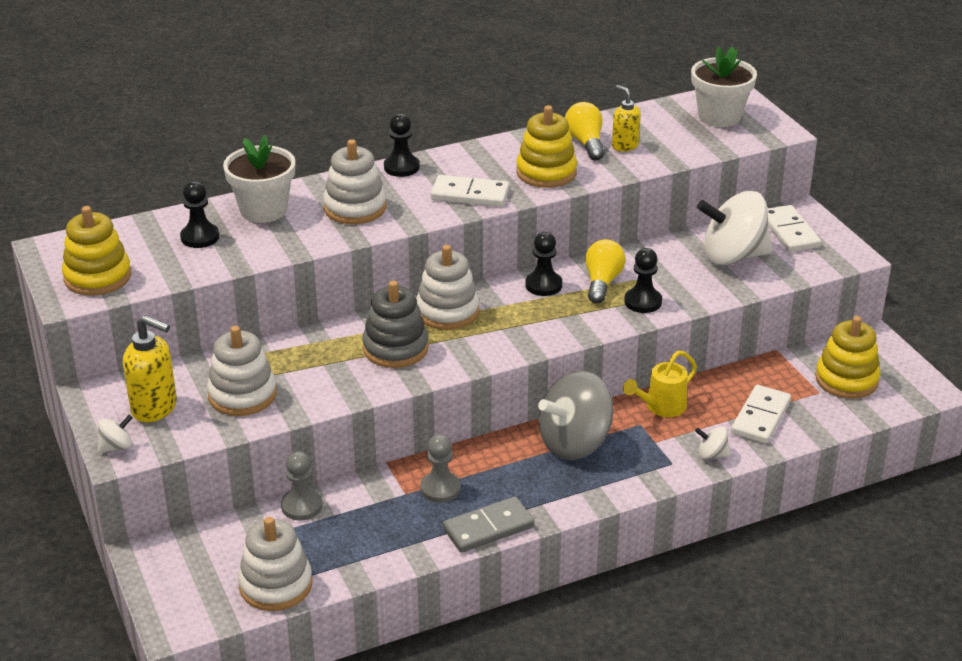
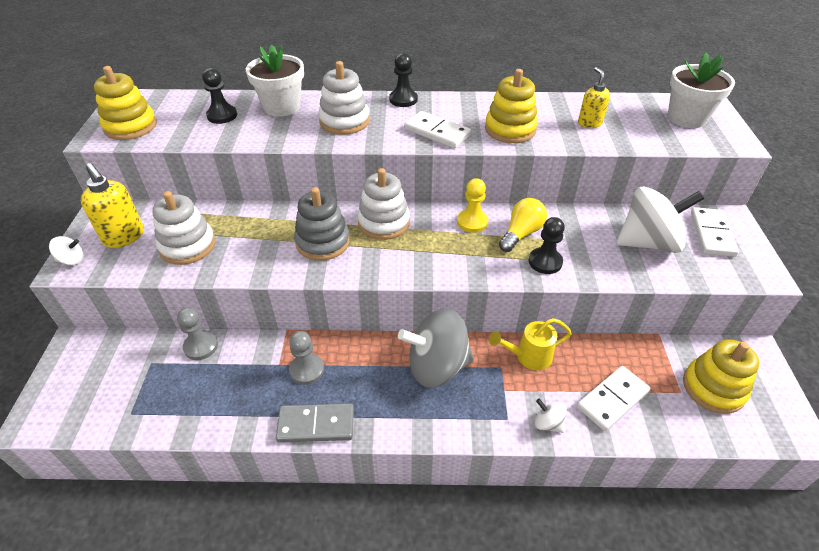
camera: 25 degrees right, 10 degrees up
white stacking toy [238,517,312,611] -> none
black pawn [525,232,562,296] -> yellow pawn [457,178,488,233]
yellow light bulb [565,102,604,160] -> none
white spinning top [697,191,773,265] -> white spinning top turned 150 degrees clockwise [616,186,704,253]

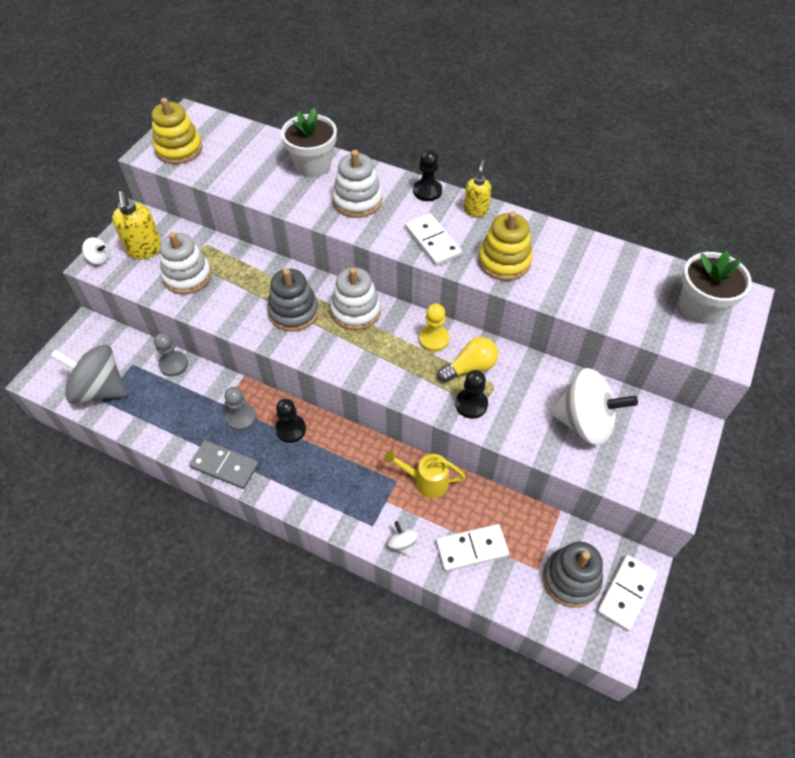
camera: 25 degrees right, 10 degrees up
black pawn [202,68,237,124] -> black pawn moved to [275,399,306,443]
grey spinning top [398,308,474,387] -> grey spinning top moved to [50,344,127,404]
yellow soap dispenser [578,67,610,128] -> yellow soap dispenser moved to [464,160,491,217]
yellow stacking toy [683,339,760,414] -> grey stacking toy [542,542,603,608]
white domino [691,207,739,257] -> white domino moved to [597,555,657,631]

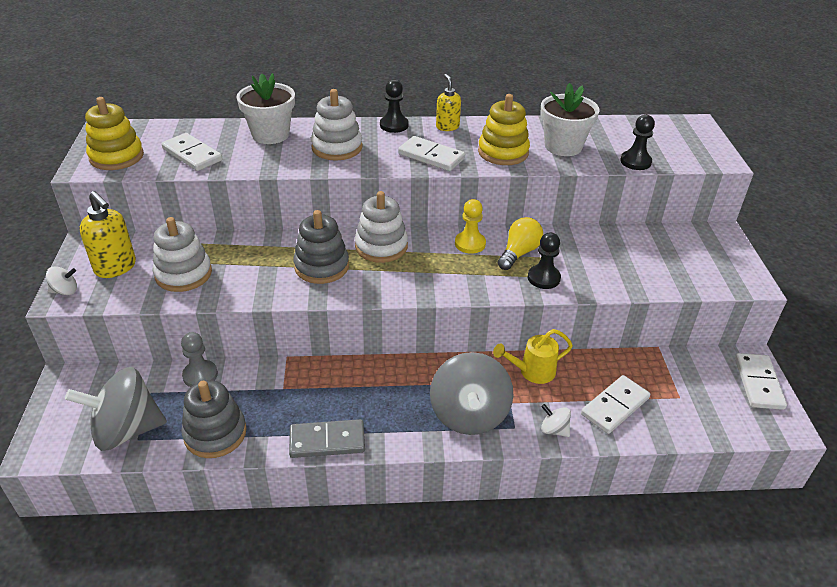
camera: 30 degrees left, 15 degrees down
grey pawn [224,387,257,431] -> none
black pawn [275,399,306,443] -> black pawn moved to [620,115,655,170]
grey stacking toy [542,542,603,608] -> grey stacking toy moved to [181,380,246,458]
white spinning top [550,368,638,446] -> none
white flower pot [679,251,752,324] -> white flower pot moved to [540,83,599,156]
none -> white domino [162,133,222,171]
none -> grey spinning top [430,352,513,435]

